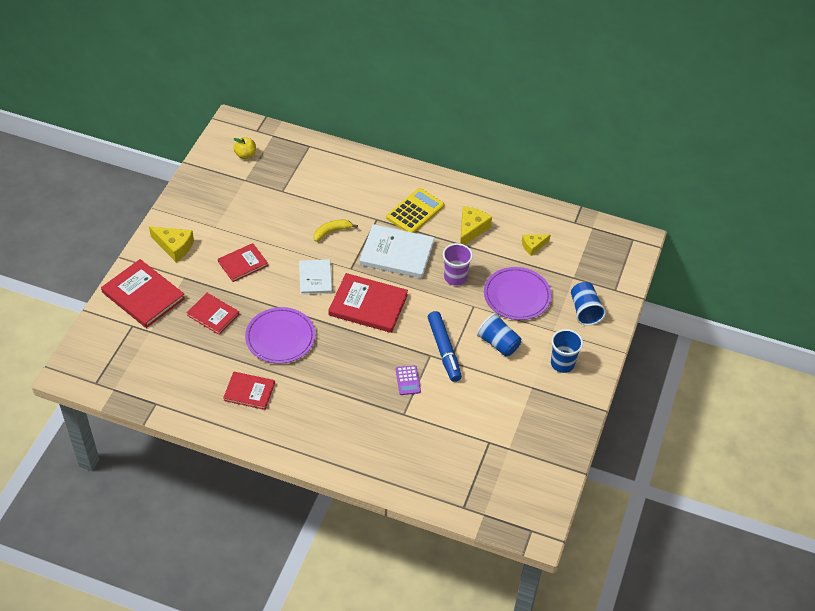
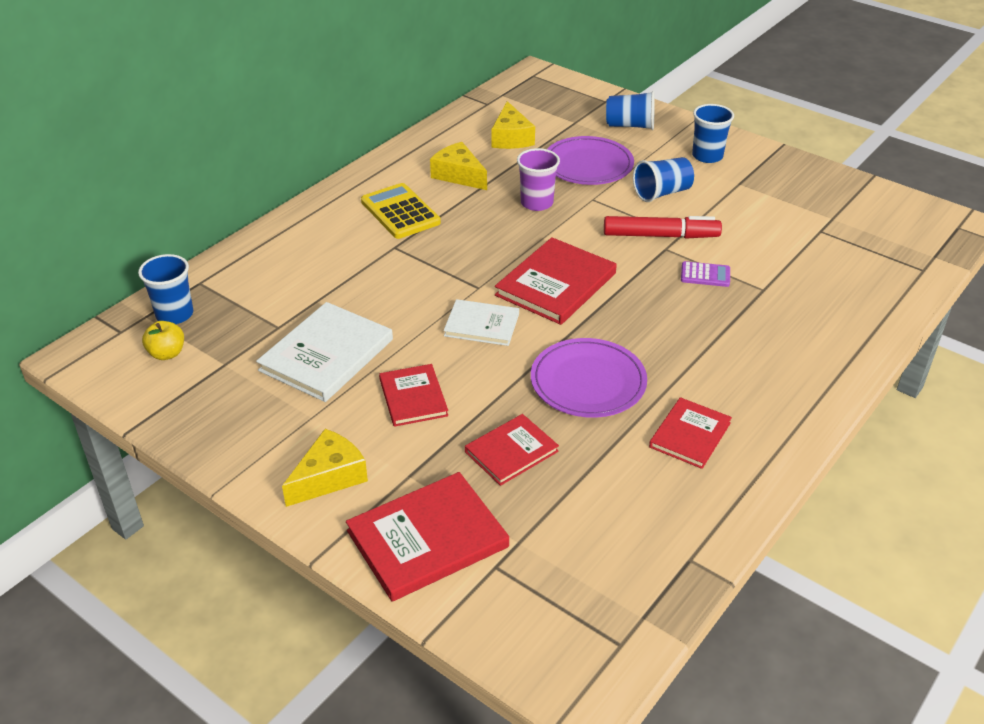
camera: 70 degrees left, 10 degrees down
yellow banana [314,219,358,242] -> none
white book [359,224,434,278] -> white book moved to [256,302,393,402]
blue marker [428,311,462,382] -> red marker [604,216,722,239]
yellow cheese [522,234,551,256] -> yellow cheese [492,101,535,149], size x1.54
none -> blue cup [138,254,193,324]

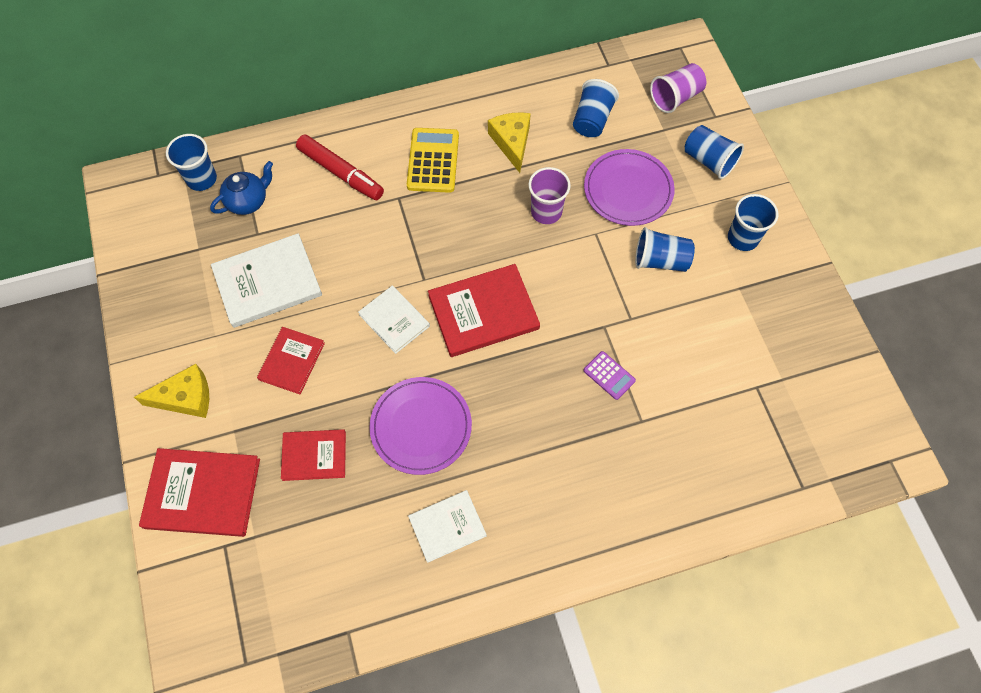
camera: 35 degrees right, 25 degrees up
yellow apple [142,321,184,360] -> none
yellow cheese [492,101,535,149] -> blue cup [573,79,619,137]
red marker [604,216,722,239] -> red marker moved to [296,134,384,200]
red book [649,397,732,469] -> white book [408,490,487,563]
none -> blue teapot [210,161,273,215]
none -> purple cup [650,63,706,113]

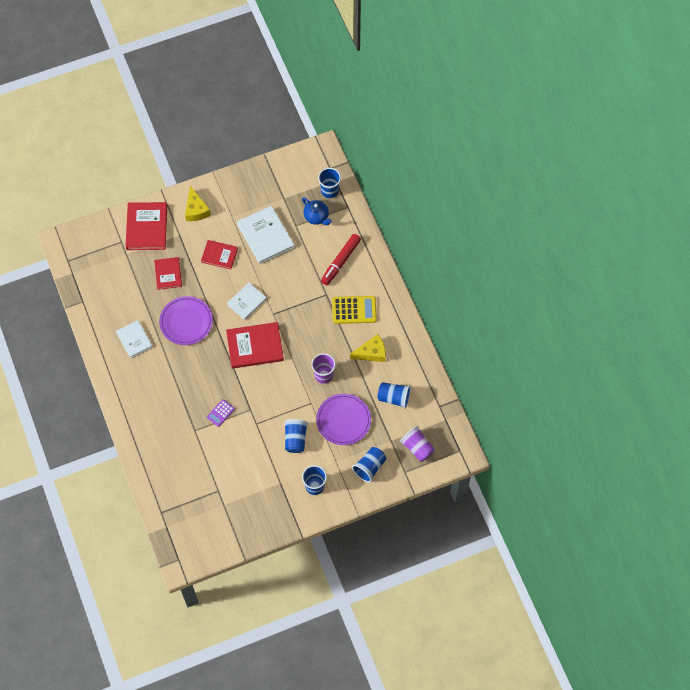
camera: 85 degrees right, 0 degrees up
red book [428,264,540,357] -> red book turned 75 degrees counterclockwise [226,322,284,369]

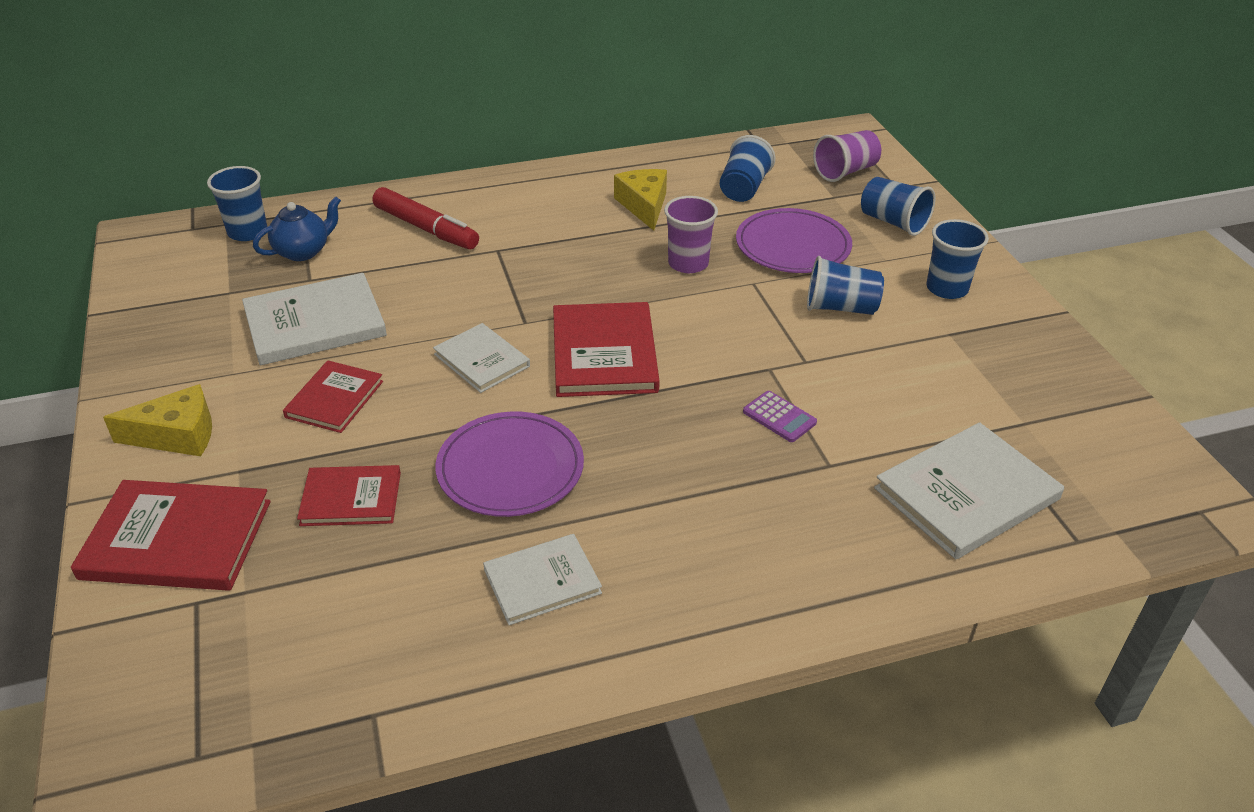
camera: 85 degrees left, 25 degrees down
yellow calculator [332,296,377,324] -> none
none -> white book [874,422,1064,559]

